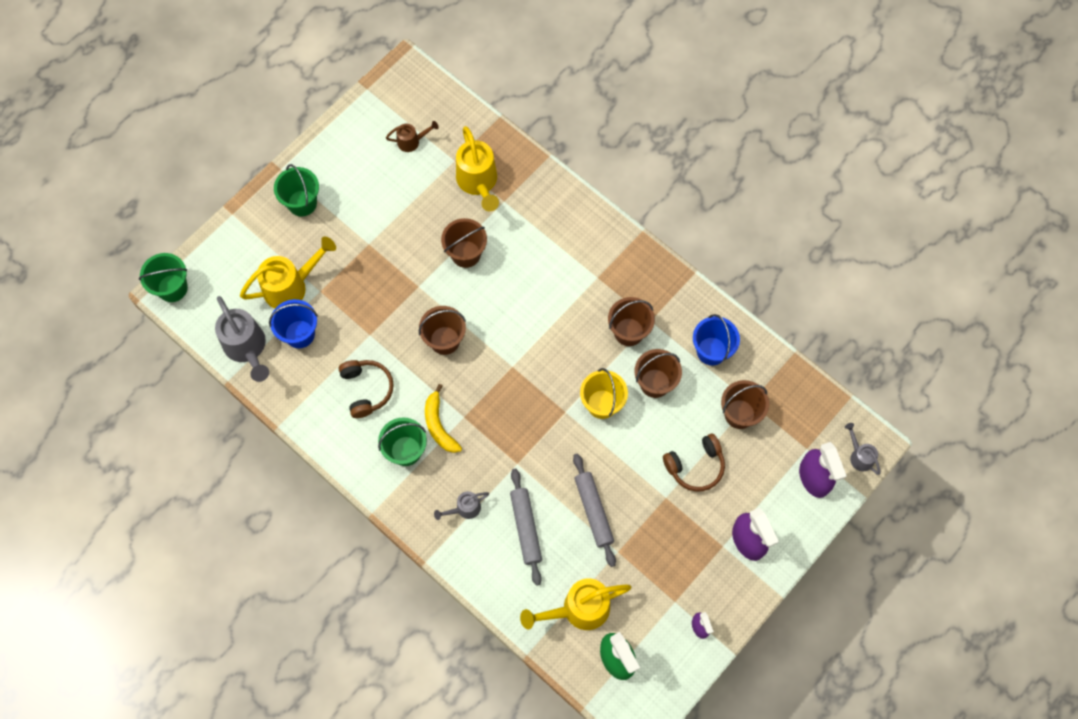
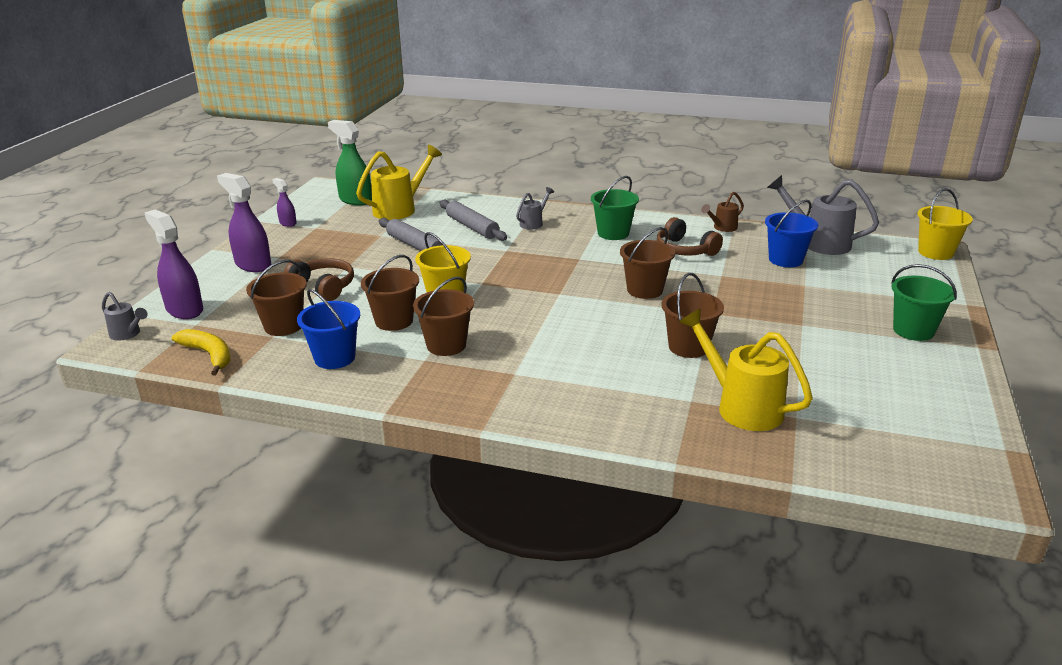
camera: 155 degrees right, 40 degrees down
green bucket [139,253,188,302] -> yellow bucket [917,188,973,260]
yellow watering can [240,237,336,308] -> none
brown watering can [386,121,439,152] -> brown watering can moved to [701,192,744,232]
yellow banana [425,384,462,453] -> yellow banana moved to [172,329,230,376]
brown headphones [663,434,725,492] -> brown headphones turned 90 degrees clockwise [284,259,354,301]

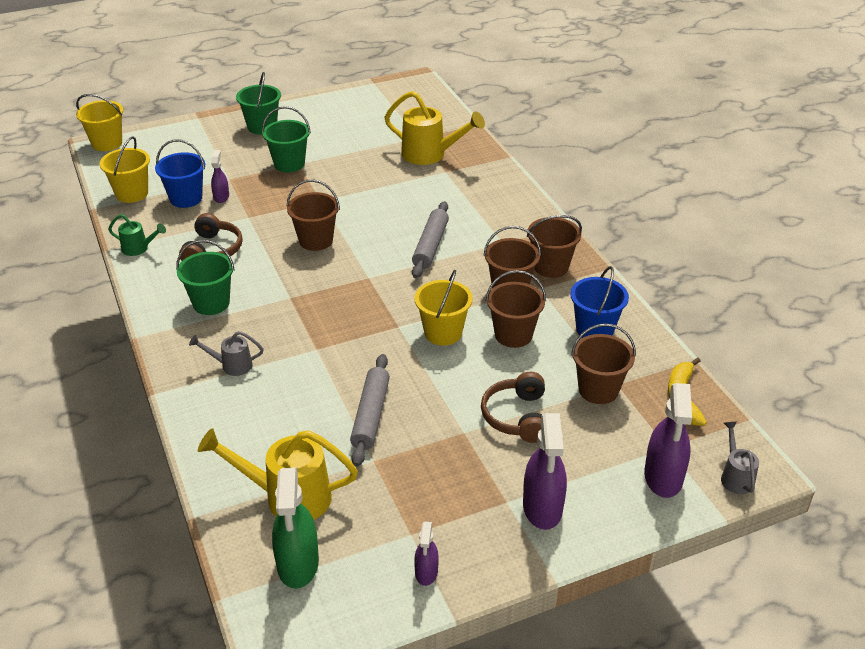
camera: 130 degrees left, 10 degrees up
grey rolling pin [440,200,507,241] -> grey rolling pin moved to [412,201,449,278]
brown bucket [661,273,724,358] -> brown bucket moved to [527,215,582,278]
yellow watering can [679,308,813,431] -> yellow watering can turned 75 degrees counterclockwise [384,91,485,165]
brown watering can [701,192,744,232] -> green watering can [108,214,166,256]
grey watering can [767,175,879,255] -> yellow bucket [100,136,150,203]
none -> purple spray bottle [211,150,229,203]
none -> green bucket [262,106,311,172]

